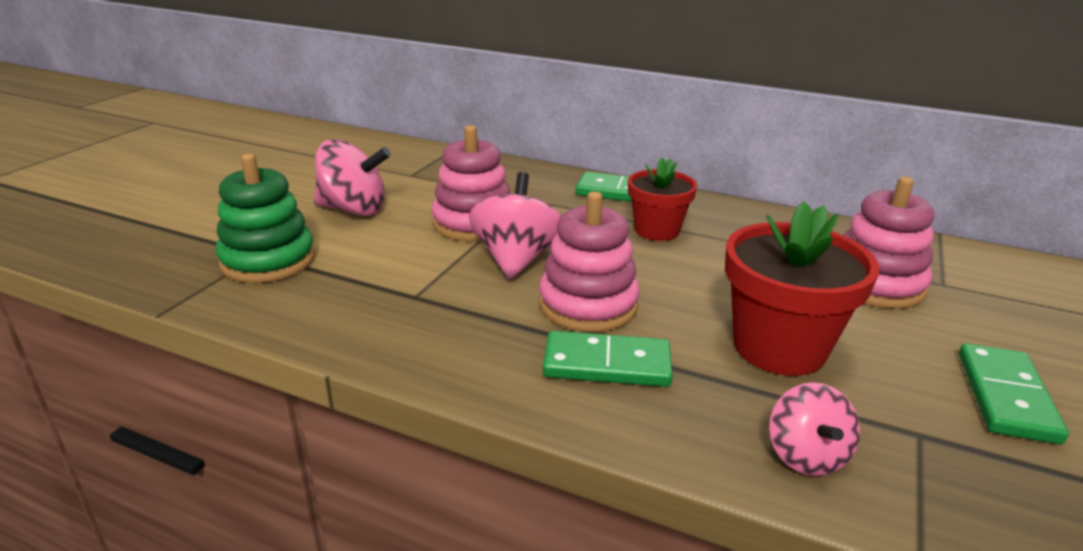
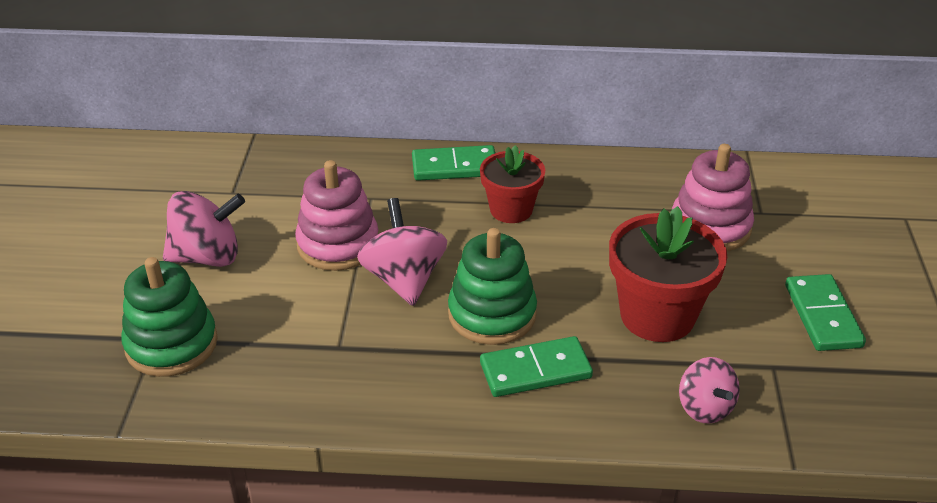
camera: 20 degrees left, 10 degrees up
pink stacking toy [539,191,640,332] -> green stacking toy [448,228,537,345]

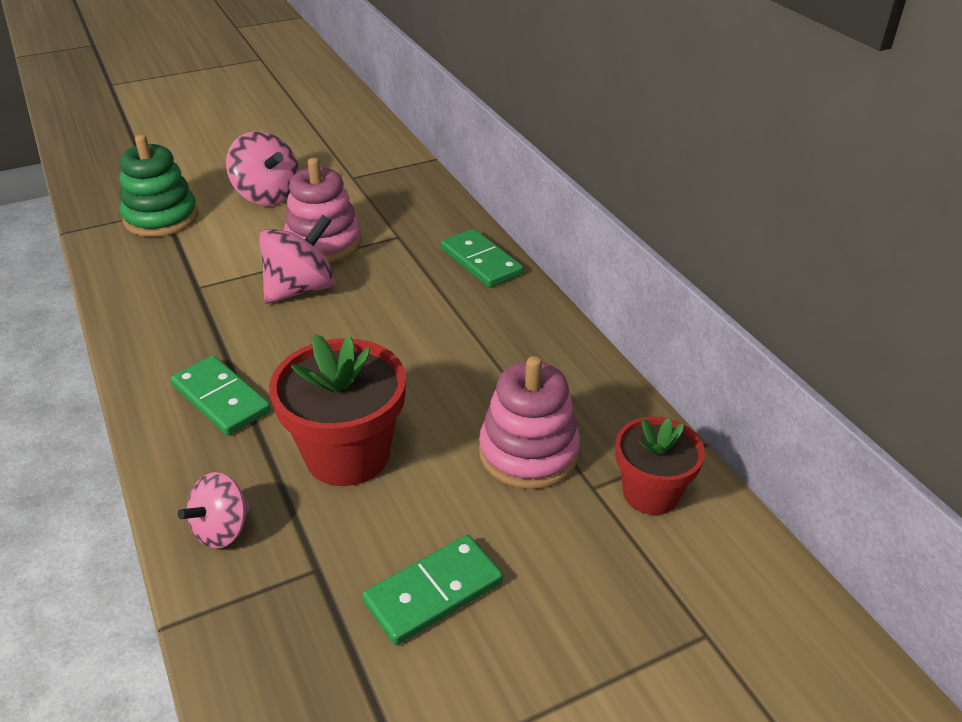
camera: 60 degrees right, 0 degrees up
green stacking toy [448,228,537,345] -> none
red flower pot [480,145,545,223] -> red flower pot moved to [615,416,705,515]

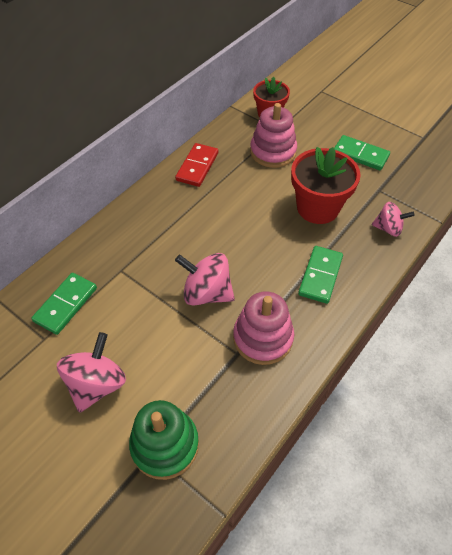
camera: 115 degrees left, 15 degrees up
pink stacking toy [284,158,361,263] -> pink stacking toy moved to [233,292,294,365]
green domino [441,229,523,288] -> green domino moved to [31,273,97,335]
none -> red domino [175,143,218,187]

